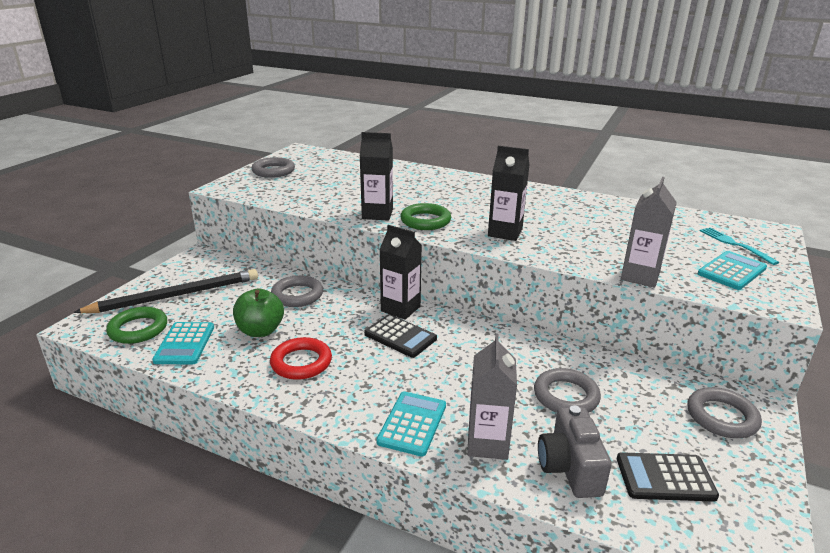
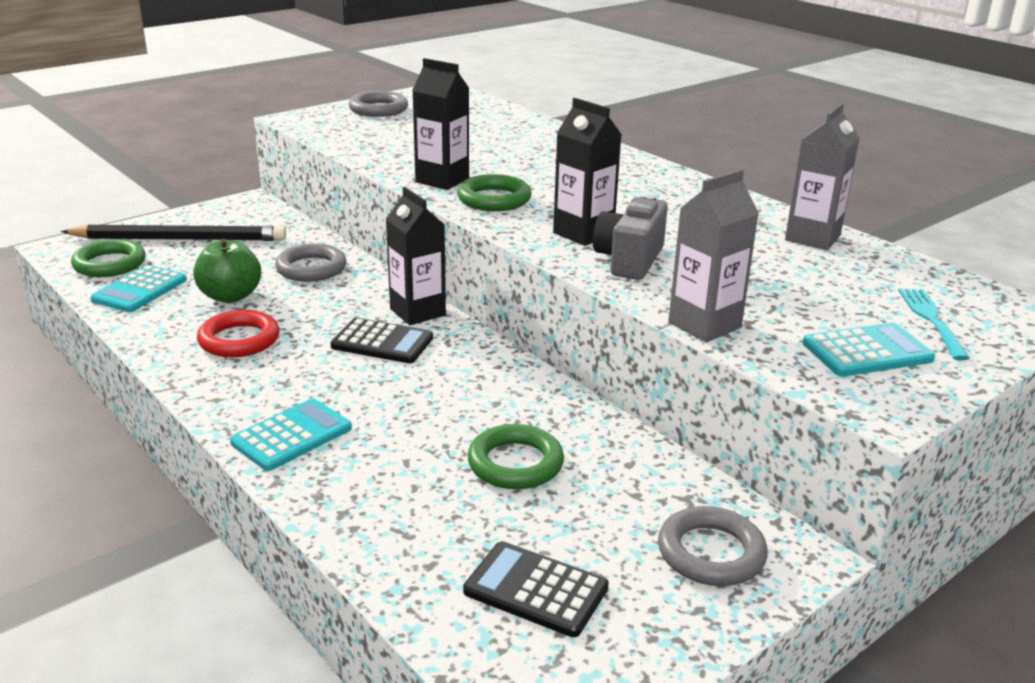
camera: 25 degrees right, 0 degrees up
black calculator [364,314,437,358] -> black calculator turned 45 degrees counterclockwise [330,318,433,363]
grey carton [467,334,517,460] -> grey carton moved to [785,103,860,250]
grey ring [534,368,601,413] -> green ring [467,424,564,489]
grey camera [538,405,612,498] -> grey camera moved to [593,194,668,280]

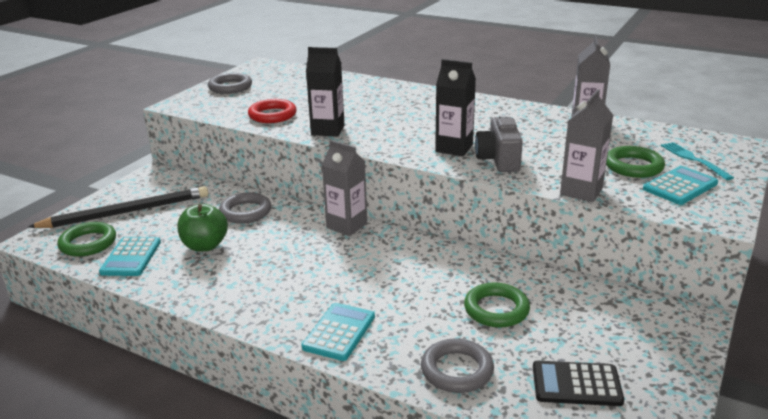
camera: 20 degrees left, 0 degrees up
red ring [197,310,279,357] -> red ring moved to [248,99,297,123]
black calculator [330,318,433,363] -> none
black carton [386,187,446,325] -> grey carton [322,140,367,236]
green ring [457,174,531,211] -> green ring moved to [606,146,665,178]
grey ring [658,506,768,586] -> grey ring moved to [421,339,494,393]

